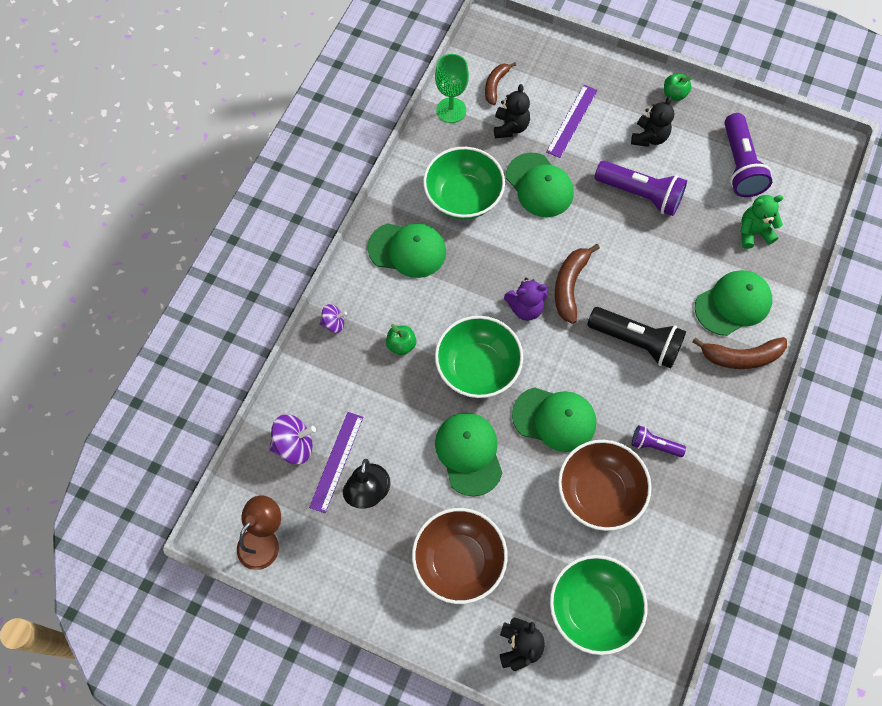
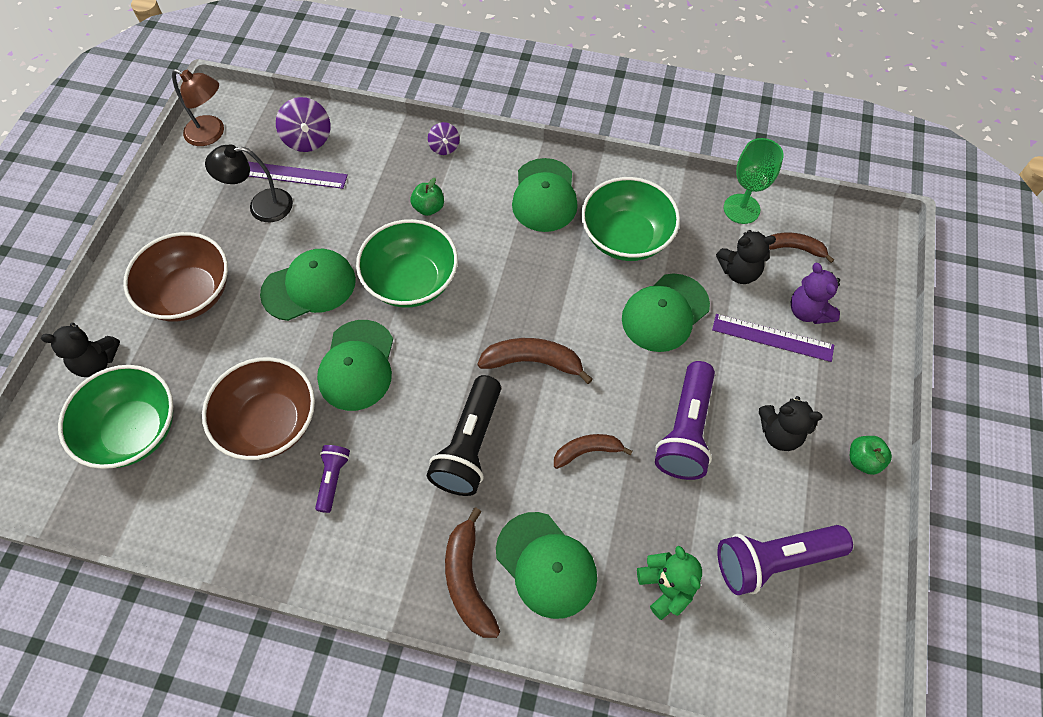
camera: 80 degrees right, 5 degrees down
purple teddy bear [504,278,548,321] -> purple teddy bear moved to [790,263,840,324]
none -> brown banana [554,434,632,469]

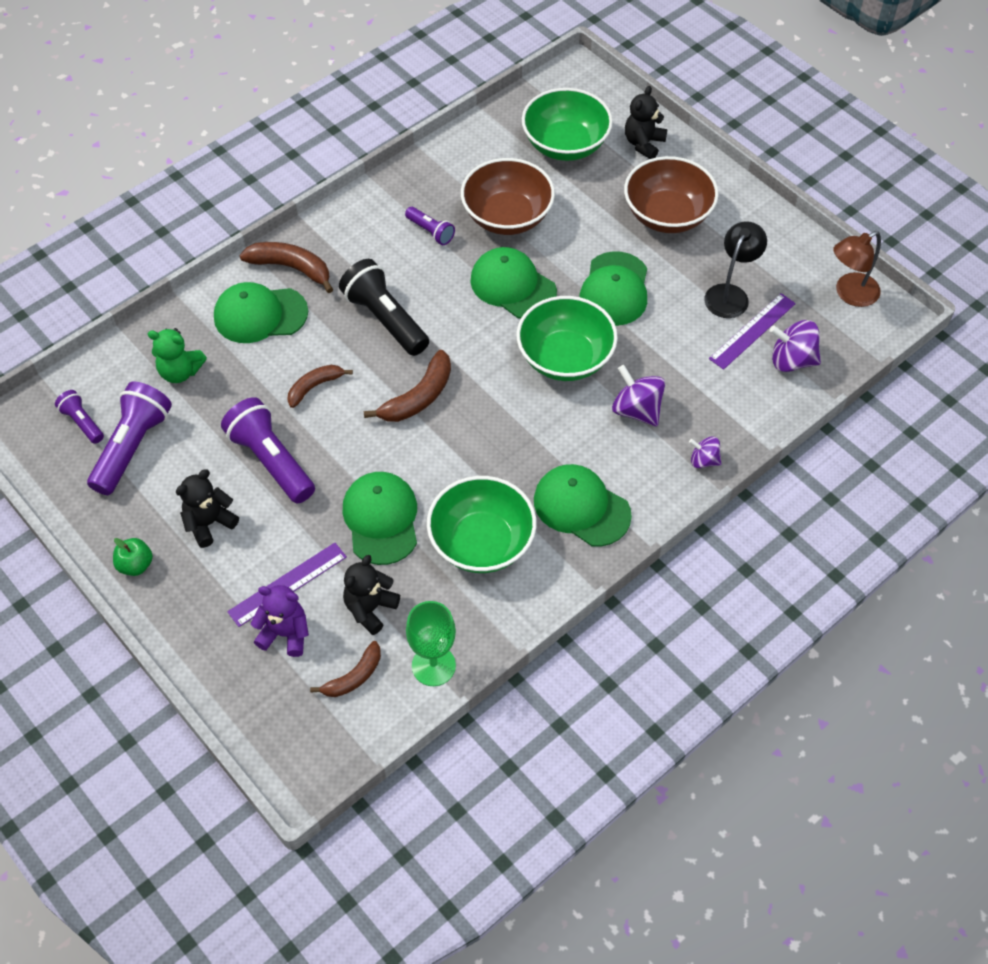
camera: 125 degrees right, 5 degrees down
green apple [410,178,444,216] -> purple spinning top [612,365,665,426]
brown banana [554,434,632,469] -> brown banana turned 150 degrees counterclockwise [287,365,353,408]
none -> purple flashlight [55,390,104,444]

